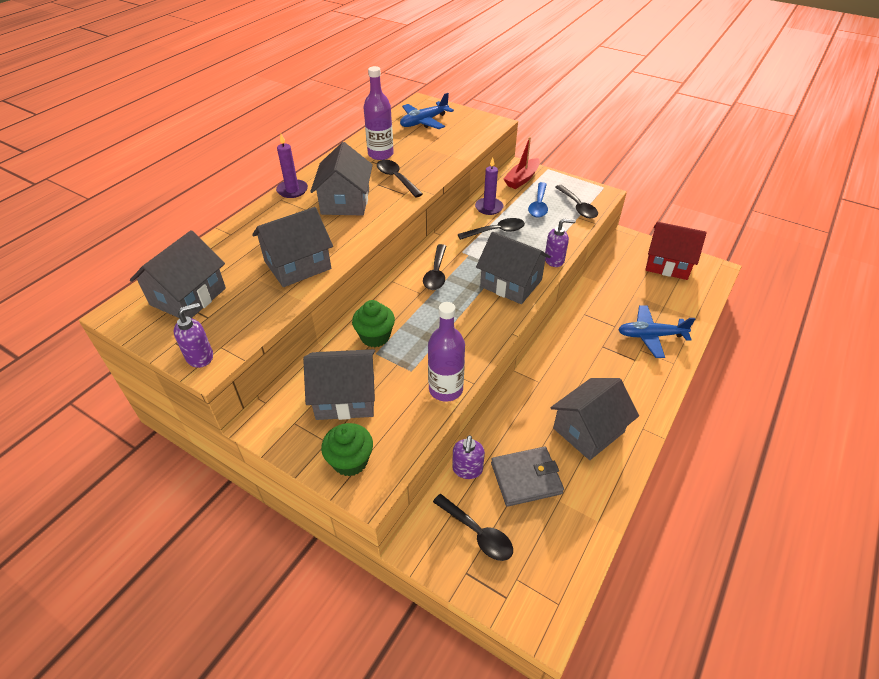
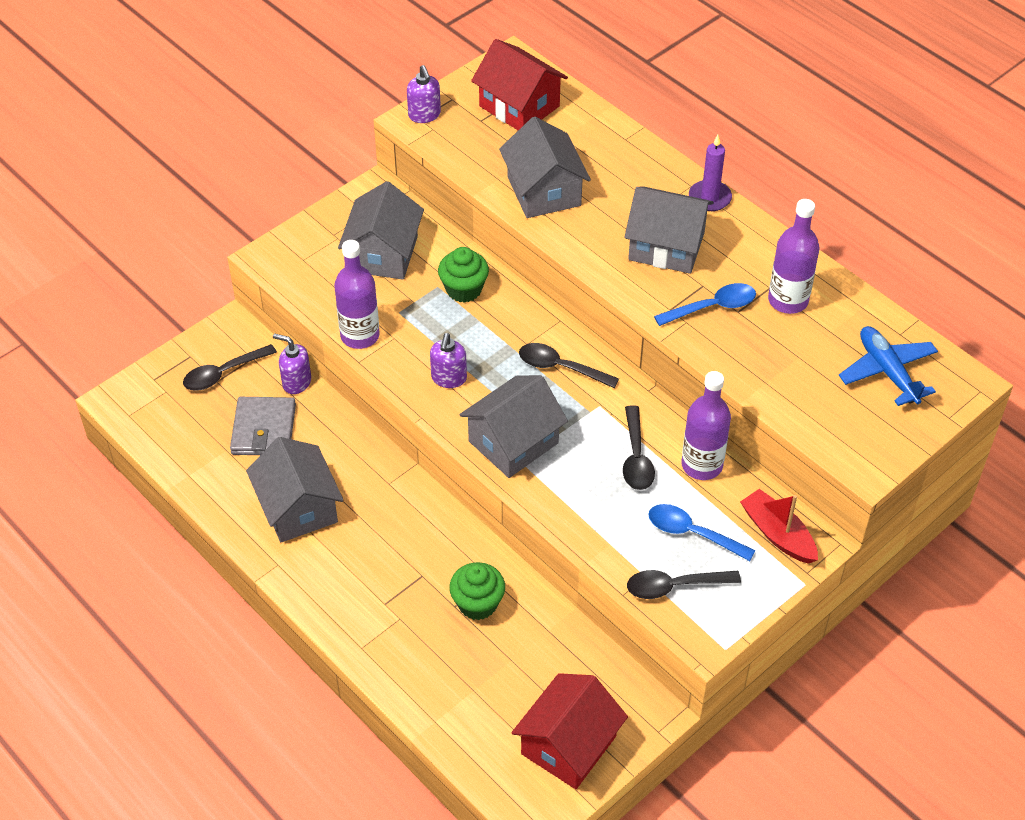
camera: 105 degrees right, 5 degrees up
grey house [130,230,226,318] -> red house [471,39,568,130]
green cupcake [321,423,373,477] -> green cupcake moved to [449,562,505,620]
black spoon [377,160,423,198] -> blue spoon [654,283,756,326]
purple candle [475,157,503,215] -> purple bottle [681,371,731,480]
purple soap dispenser [544,218,576,267] -> purple soap dispenser moved to [430,333,467,388]
blue plane [618,305,695,358] -> none

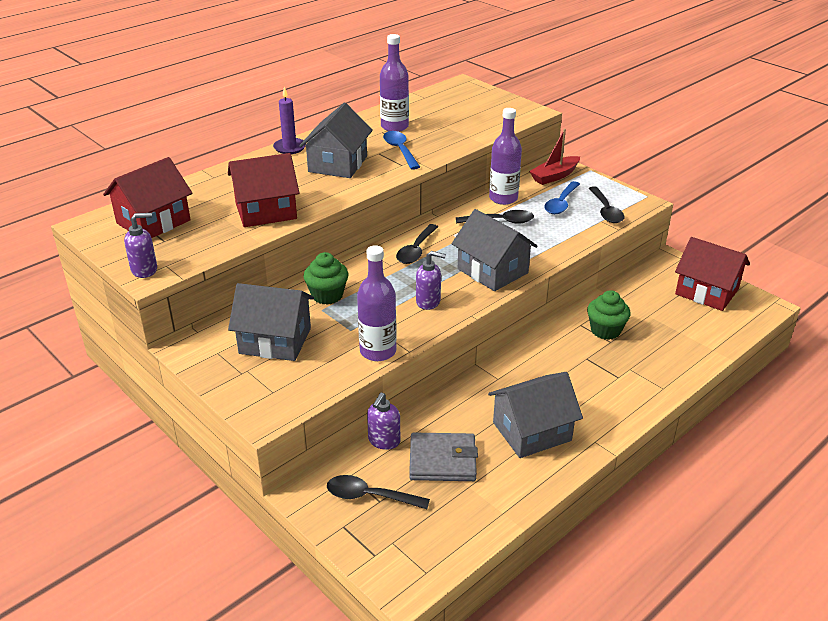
camera: 90 degrees left, 15 degrees down
black spoon [183,344,277,391] -> black spoon turned 135 degrees clockwise [327,475,430,509]
grey house [499,117,591,218] -> red house [228,153,300,227]
blue plane [839,326,938,406] -> none

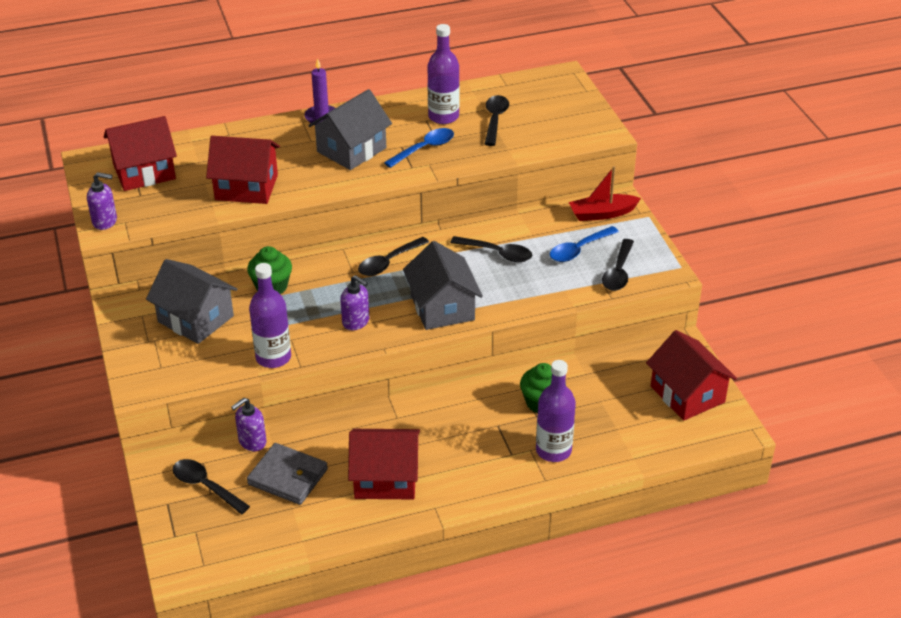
camera: 25 degrees right, 5 degrees up
blue spoon [383,131,420,170] -> blue spoon turned 45 degrees clockwise [384,128,454,168]
grey house [488,372,583,458] -> red house [348,429,420,500]
purple bottle [489,108,522,205] -> purple bottle moved to [536,360,576,462]
none -> black spoon [485,95,509,146]

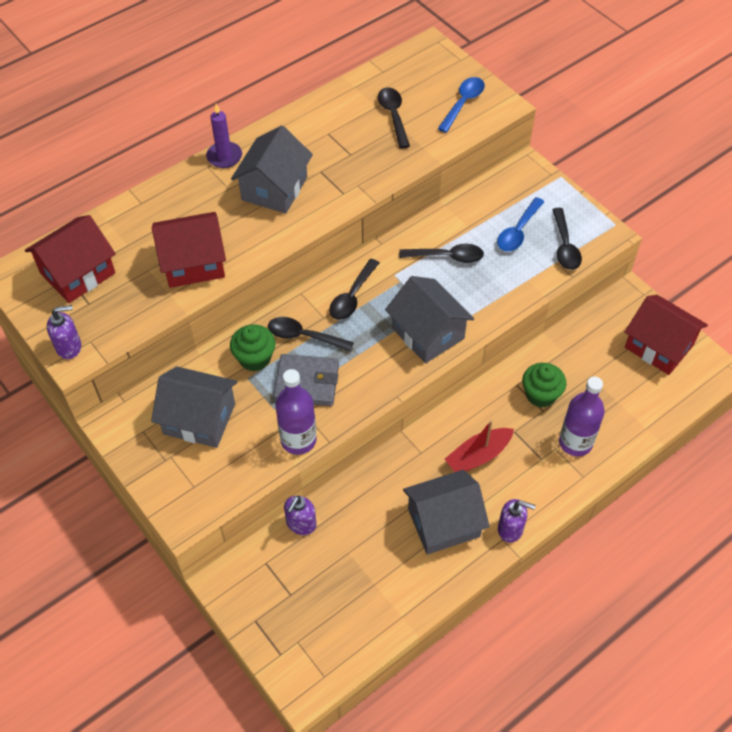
camera: 20 degrees left, 15 degrees up
black spoon [172,459,250,514] -> black spoon moved to [268,317,354,352]
grey wallet [247,443,328,505] -> grey wallet moved to [273,354,339,406]
purple soap dispenser [340,275,369,330] -> purple soap dispenser moved to [498,499,536,543]
red house [348,429,420,500] -> grey house [403,470,490,554]
blue spoon [384,128,454,168] -> blue spoon moved to [438,77,485,133]
purple bottle [428,24,460,124] -> none
red boat [569,166,641,221] -> red boat moved to [445,420,514,472]

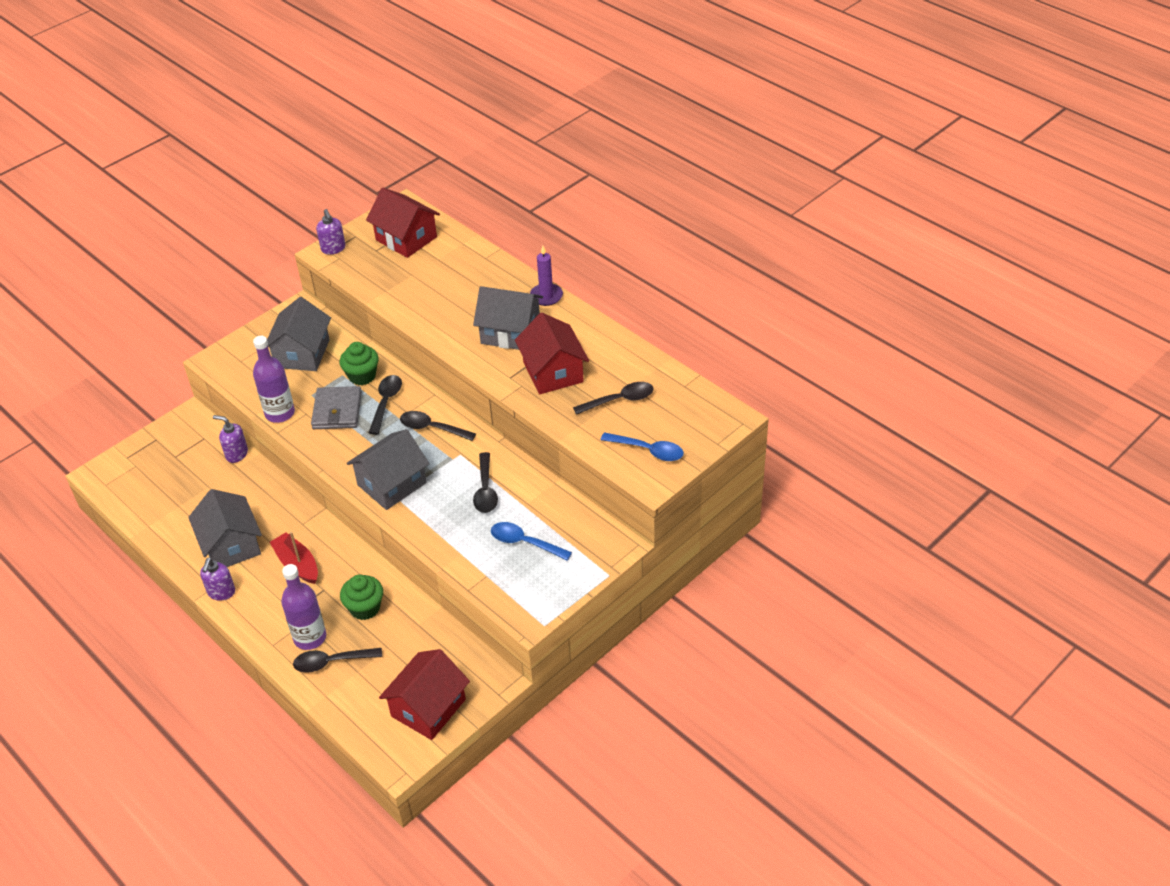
camera: 85 degrees right, 10 degrees down
red house [152,212,226,288] -> red house moved to [515,313,589,394]
black spoon [552,208,582,270] -> black spoon moved to [293,648,382,673]

